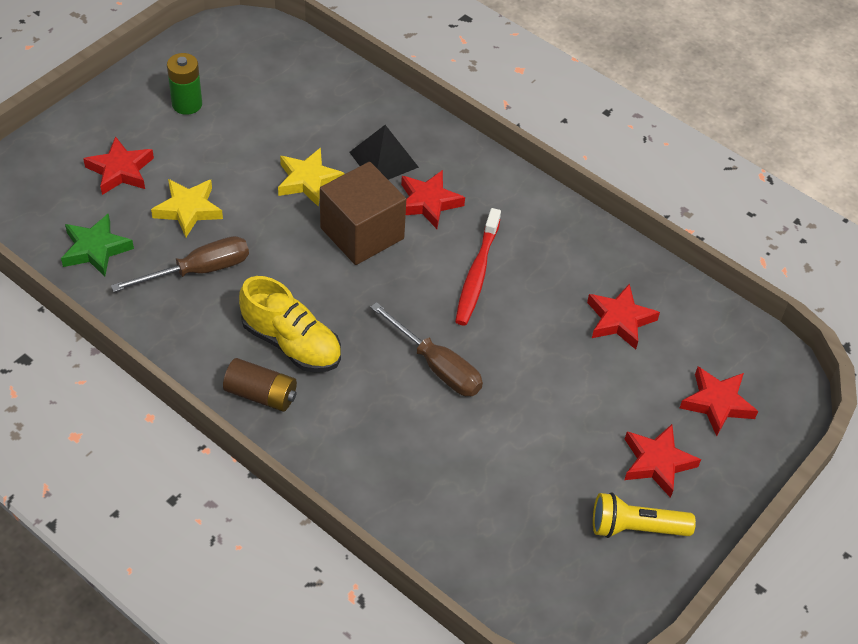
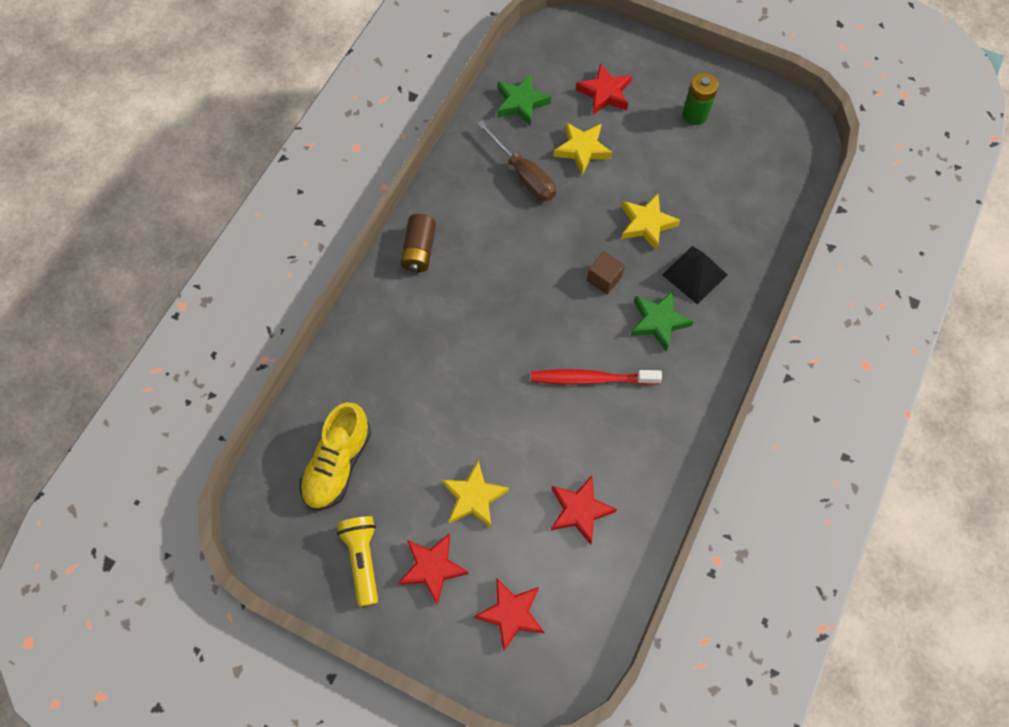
camera: 80 degrees right, 15 degrees up
yellow shoe [239,276,341,373] -> yellow shoe moved to [300,402,371,510]
brown cube [320,162,406,265] -> brown cube [587,251,625,295], size x0.48
brown screwdriver [370,302,483,396] -> none
red star [401,170,465,229] -> green star [630,291,694,351]
none -> yellow star [442,461,509,528]

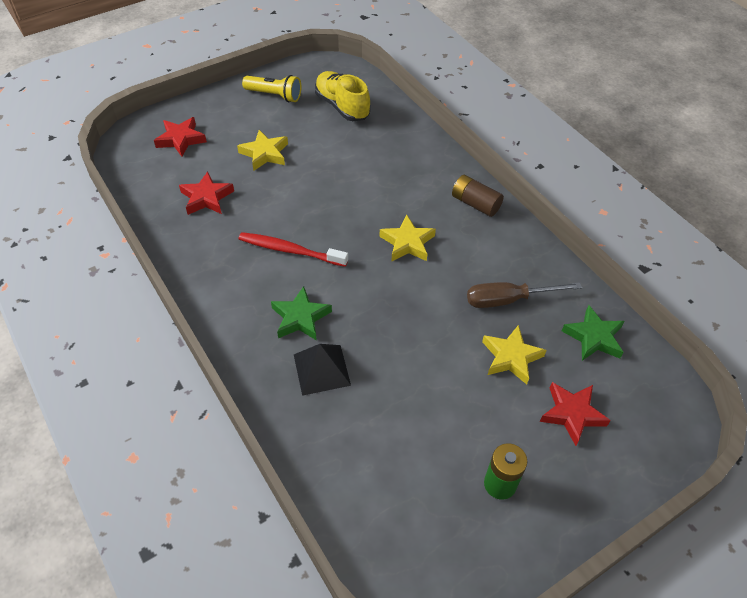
camera: 120 degrees right, 15 degrees down
red star [398,533,469,604] -> none
red toothbrush [531,369,662,385] -> red toothbrush turned 105 degrees counterclockwise [239,232,348,267]
brown cube [587,251,625,295] -> none
yellow star [621,194,680,251] -> yellow star moved to [380,215,436,262]

